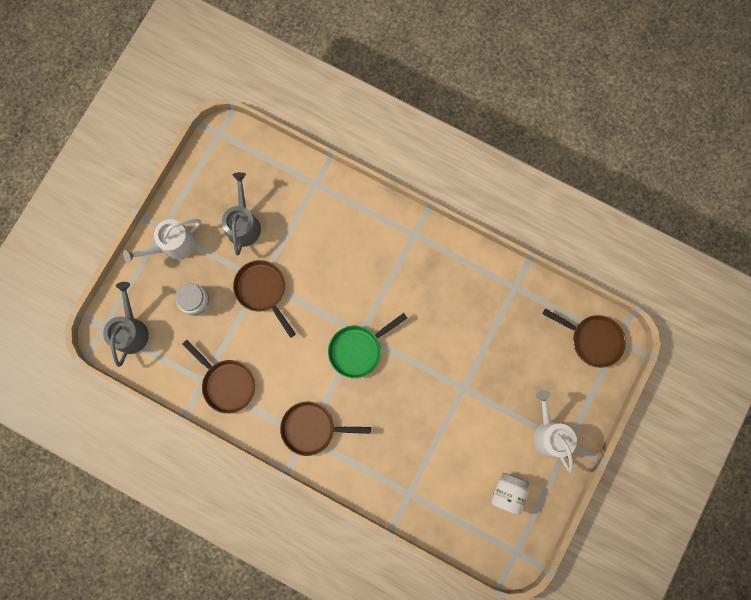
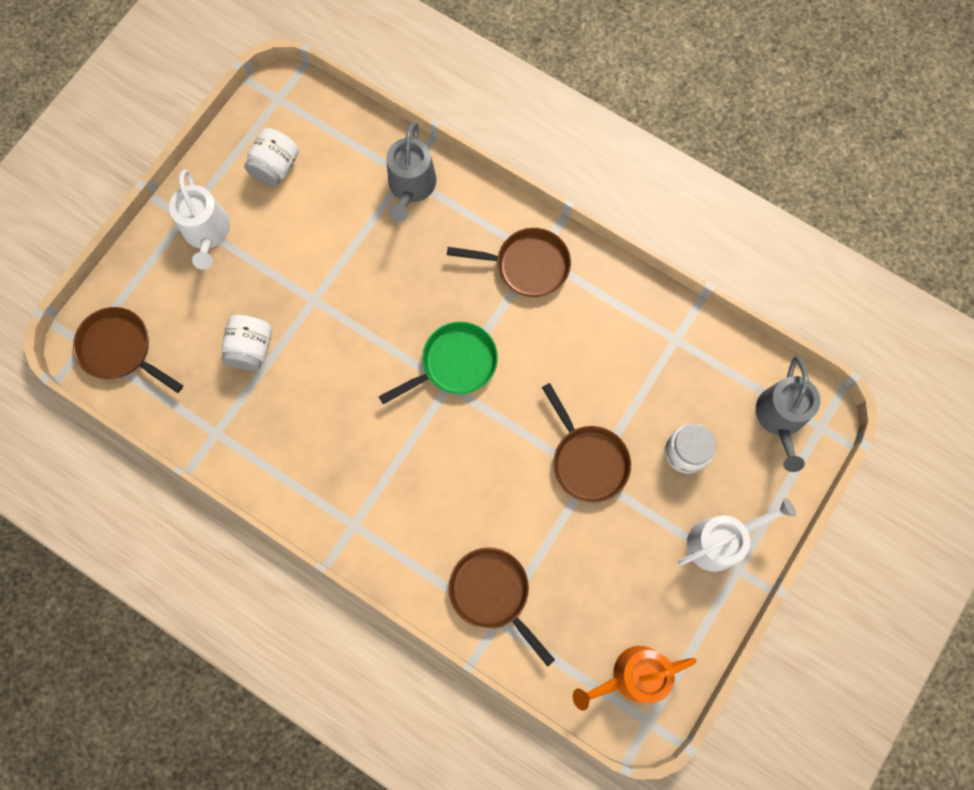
camera: 175 degrees left, 5 degrees down
brown pan [182,340,255,414] -> brown pan moved to [449,547,555,667]
grey watering can [222,172,261,255] -> grey watering can moved to [387,121,436,222]
none -> white jar [221,315,272,371]
none -> orange watering can [573,646,696,711]

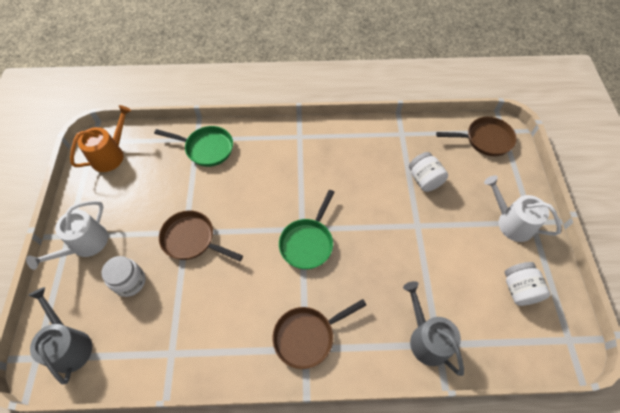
camera: 145 degrees right, 15 degrees down
brown pan [449,547,555,667] -> green pan [154,126,233,167]

